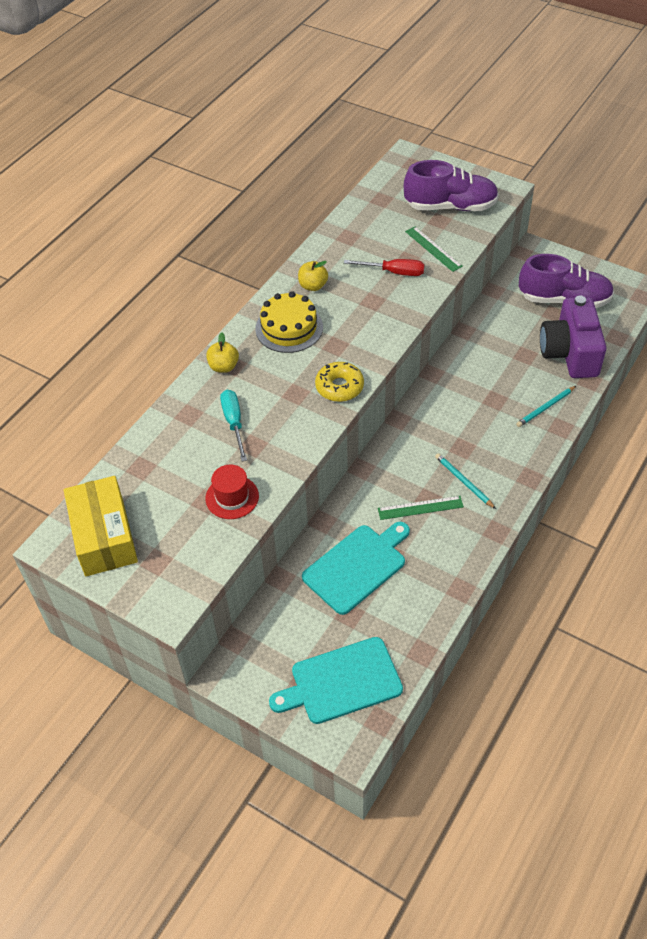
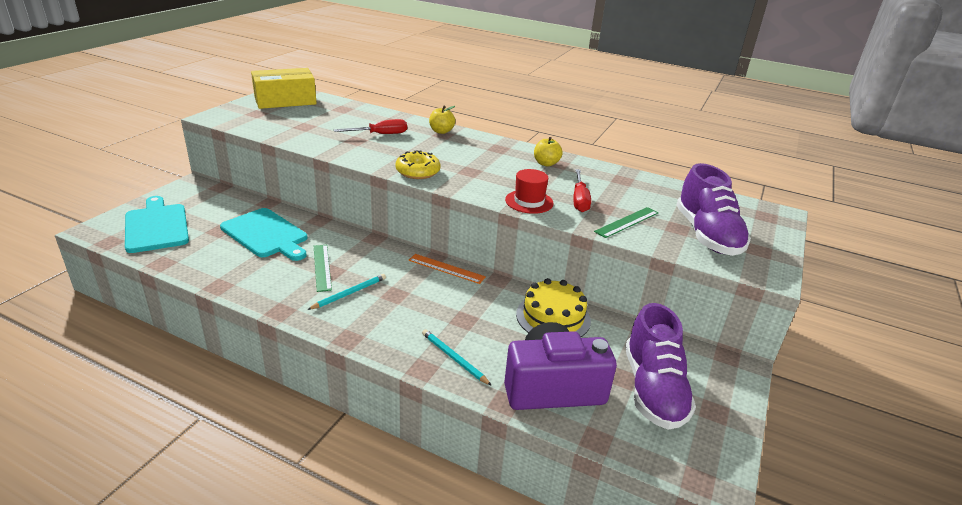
camera: 80 degrees right, 20 degrees down
red hat [205,464,259,519] -> red hat moved to [505,169,554,214]
turquoise screwdriver [220,390,247,461] -> red screwdriver [334,119,407,134]
yellow cake [255,291,323,353] -> yellow cake moved to [516,278,591,337]
none -> orange ruler [409,254,486,284]

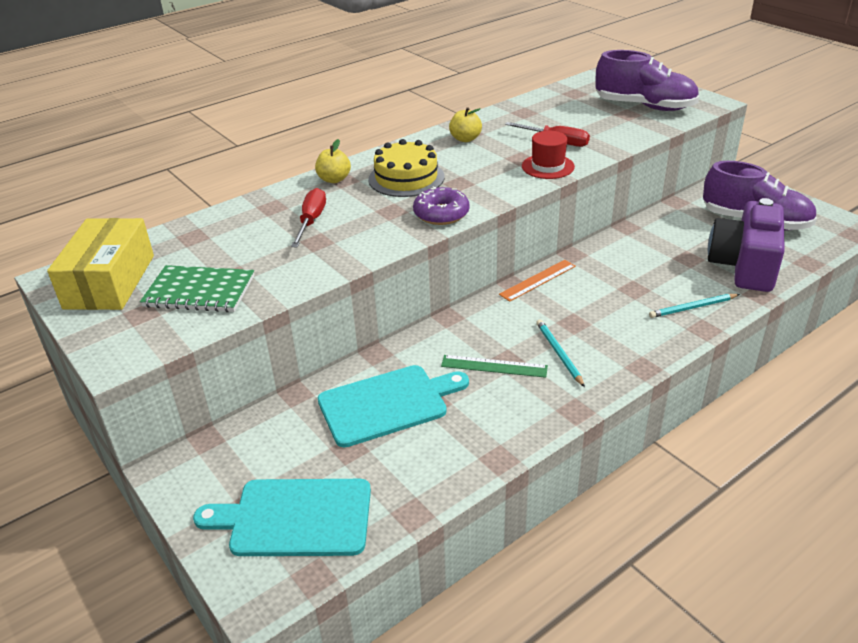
camera: 60 degrees left, 5 degrees up
yellow donut [395,150,441,179] -> purple donut [413,186,469,225]
yellow cake [516,278,591,337] -> yellow cake moved to [368,139,445,197]
green ruler [594,207,658,238] -> none
none -> green notebook [140,265,254,312]

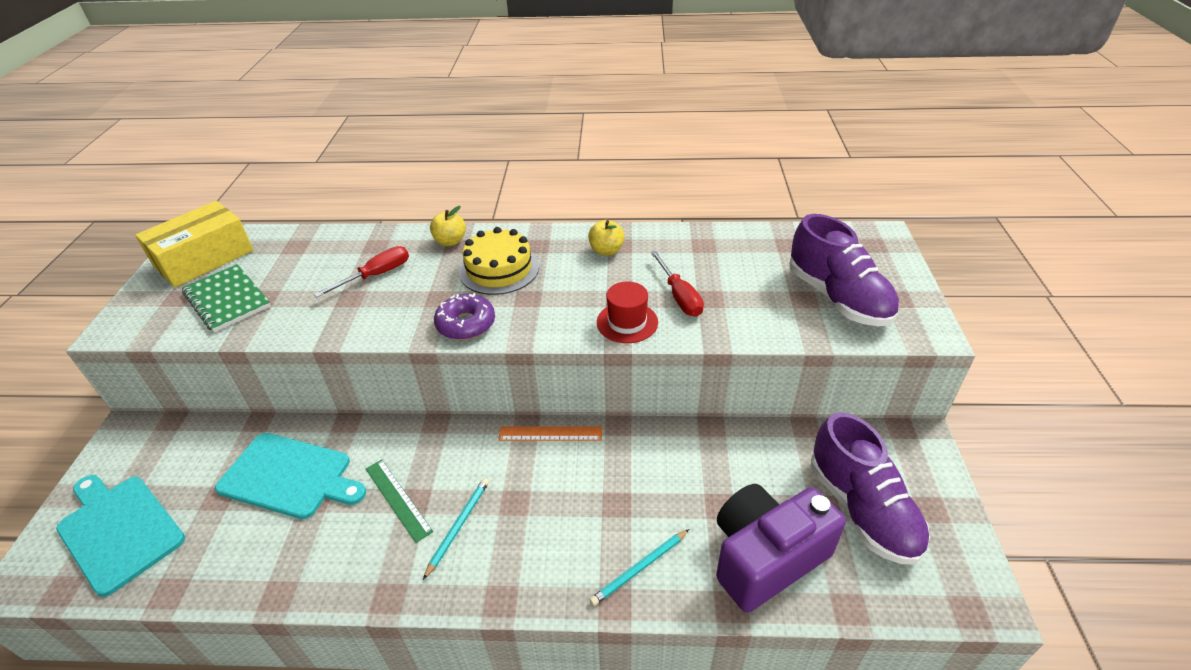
camera: 40 degrees right, 5 degrees up
turquoise pencil [649,294,740,318] -> turquoise pencil turned 60 degrees counterclockwise [589,529,689,606]

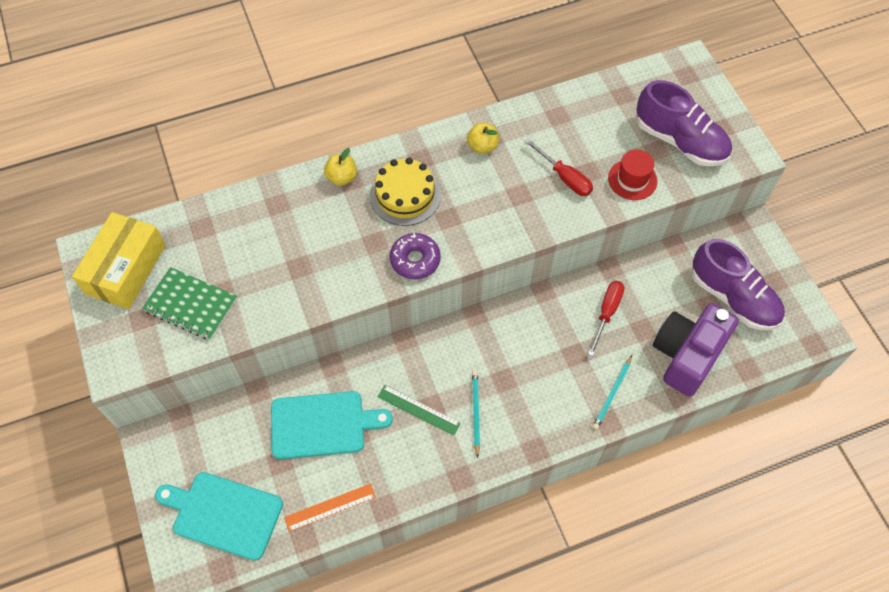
camera: 25 degrees left, 20 degrees up
red screwdriver [314,246,409,297] -> red screwdriver moved to [588,281,624,356]
orange ruler [498,426,602,441] -> orange ruler moved to [284,484,376,532]
red hat [597,281,658,343] -> red hat moved to [608,150,657,200]

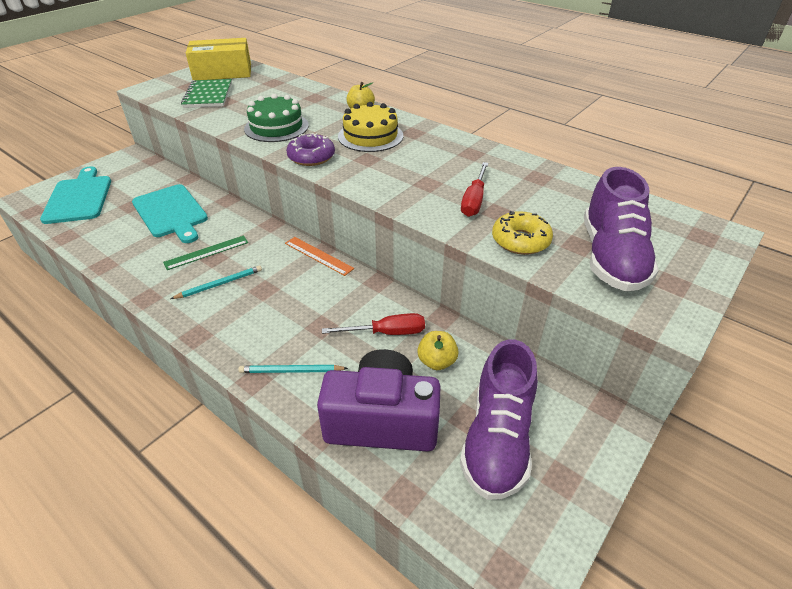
camera: 60 degrees right, 20 degrees down
orange ruler [284,484,376,532] -> orange ruler moved to [285,237,354,276]
green ruler [378,385,461,436] -> green ruler turned 60 degrees clockwise [163,235,249,270]
yellow apple [467,122,499,154] -> yellow apple moved to [417,331,459,370]
red hat [608,150,657,200] -> yellow donut [492,211,553,255]
none -> green cake [244,94,309,142]

